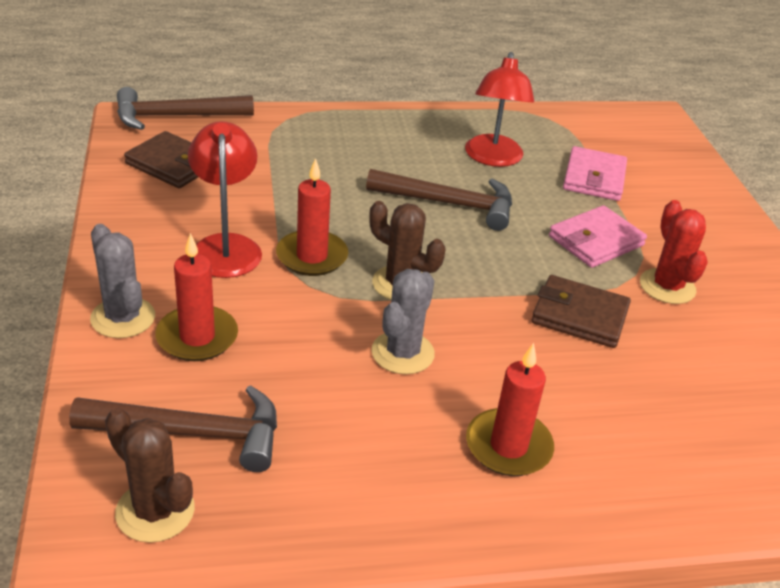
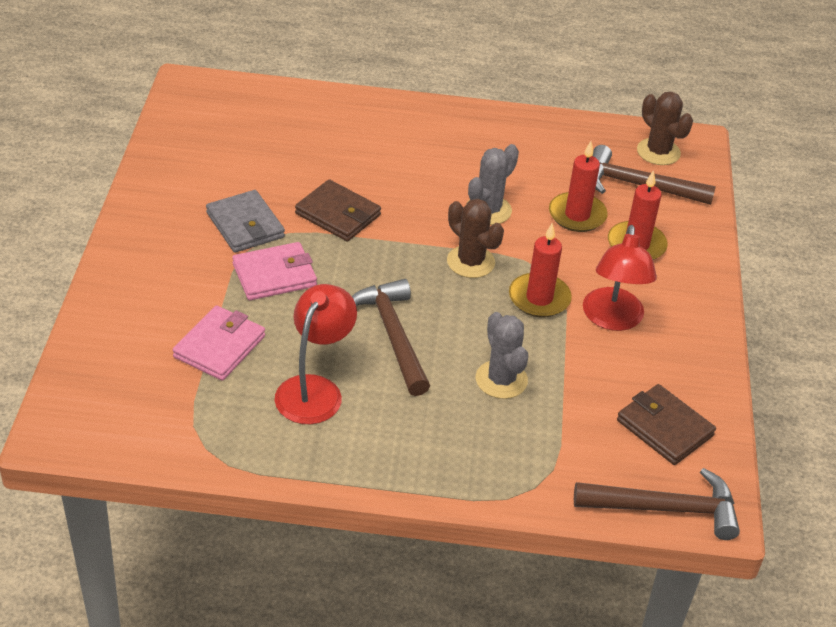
camera: 165 degrees left, 5 degrees up
grey cactus [90,224,155,338] -> grey cactus moved to [475,312,528,399]
brown hammer [366,169,512,231] -> brown hammer turned 45 degrees clockwise [352,279,430,396]
red candle [466,343,554,476] -> red candle moved to [549,141,608,232]
red cactus [640,200,708,304] -> grey wallet [206,190,285,253]

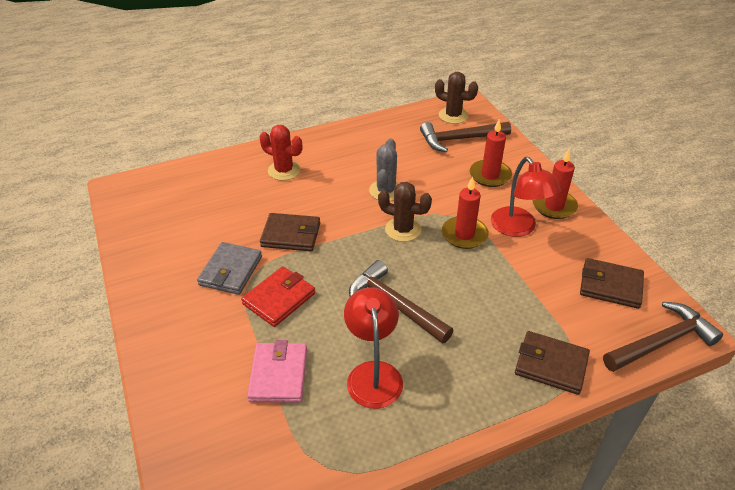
camera: 25 degrees left, 0 degrees up
grey wallet [206,190,285,253] -> grey wallet turned 75 degrees clockwise [197,242,262,295]
pink wallet [232,242,317,300] -> red wallet [241,266,315,327]
grey cactus [475,312,528,399] -> none
red candle [549,141,608,232] -> red candle moved to [533,149,578,219]
none -> red cactus [260,125,302,181]
none -> brown wallet [515,331,590,395]

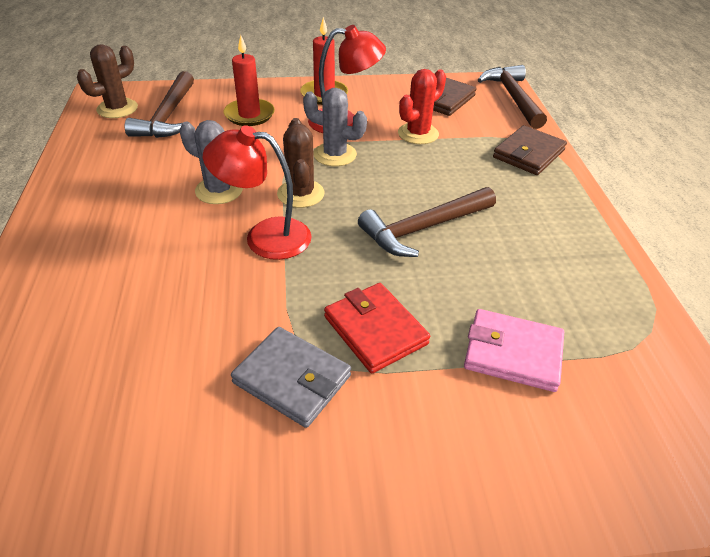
camera: 75 degrees left, 0 degrees up
red cactus [260,125,302,181] -> red cactus moved to [398,69,446,144]
brown wallet [260,213,320,251] -> none
red lamp [344,287,403,409] -> red lamp moved to [203,125,312,260]
brown cactus [378,182,432,242] -> brown cactus turned 45 degrees counterclockwise [277,118,324,208]
red candle [442,177,489,249] -> grey cactus [303,88,367,166]

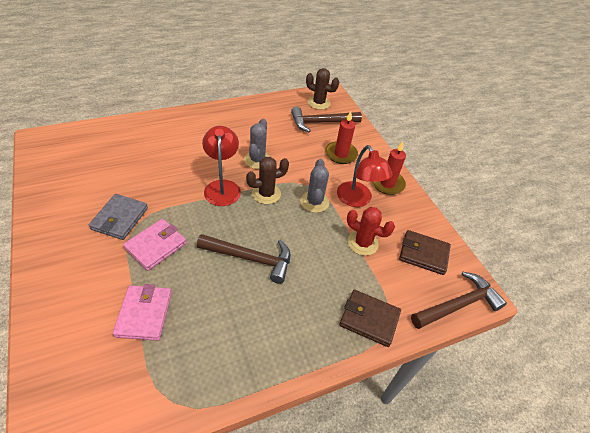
camera: 70 degrees right, 5 degrees up
red wallet [324,283,430,373] -> pink wallet [123,219,187,271]
brown hammer [358,187,496,257] -> brown hammer turned 150 degrees clockwise [197,234,290,284]

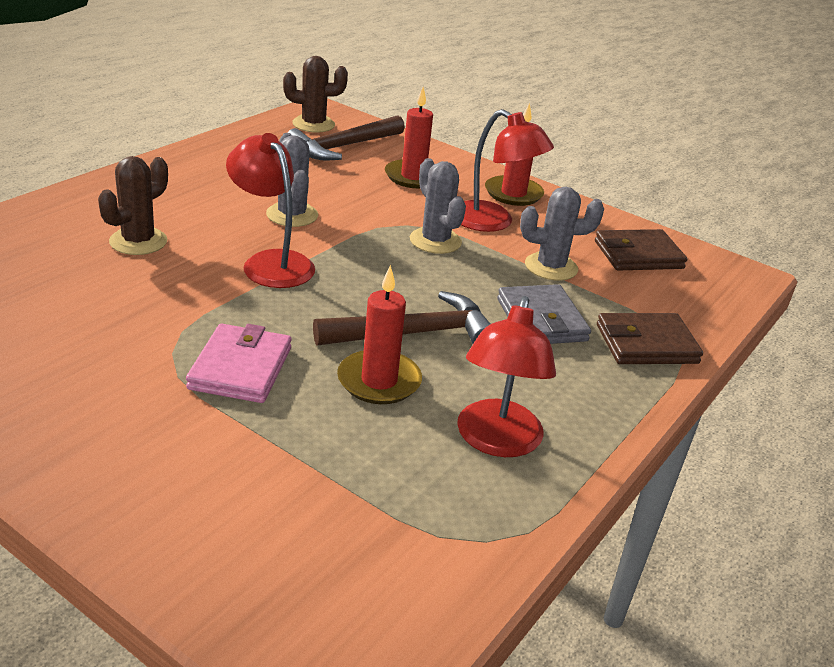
camera: 30 degrees left, 15 degrees down
grey wallet [89,194,148,240] -> grey wallet moved to [497,284,591,344]
pink wallet [113,284,172,341] -> none
brown cactus [246,157,289,204] -> brown cactus moved to [98,156,168,255]
red cactus [347,207,395,256] -> grey cactus [520,187,604,281]
brown hammer [411,272,507,329] -> none
none -> red candle [337,265,422,404]
none -> red lamp [457,296,556,457]

